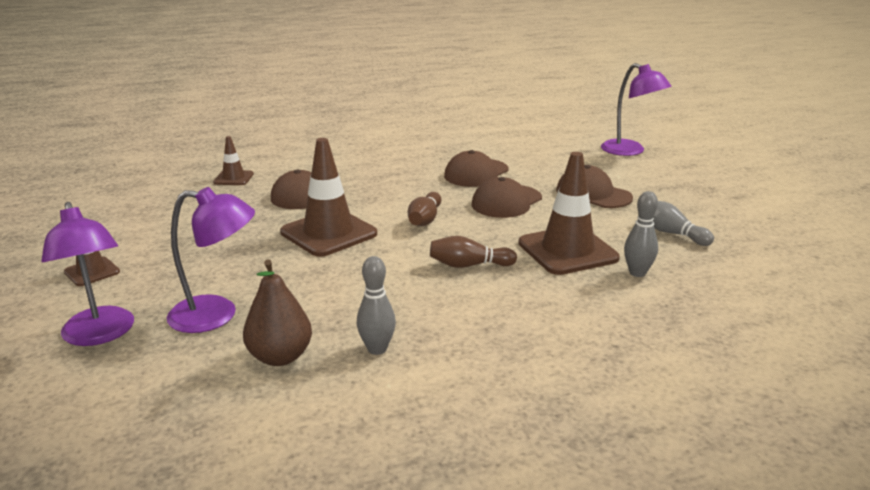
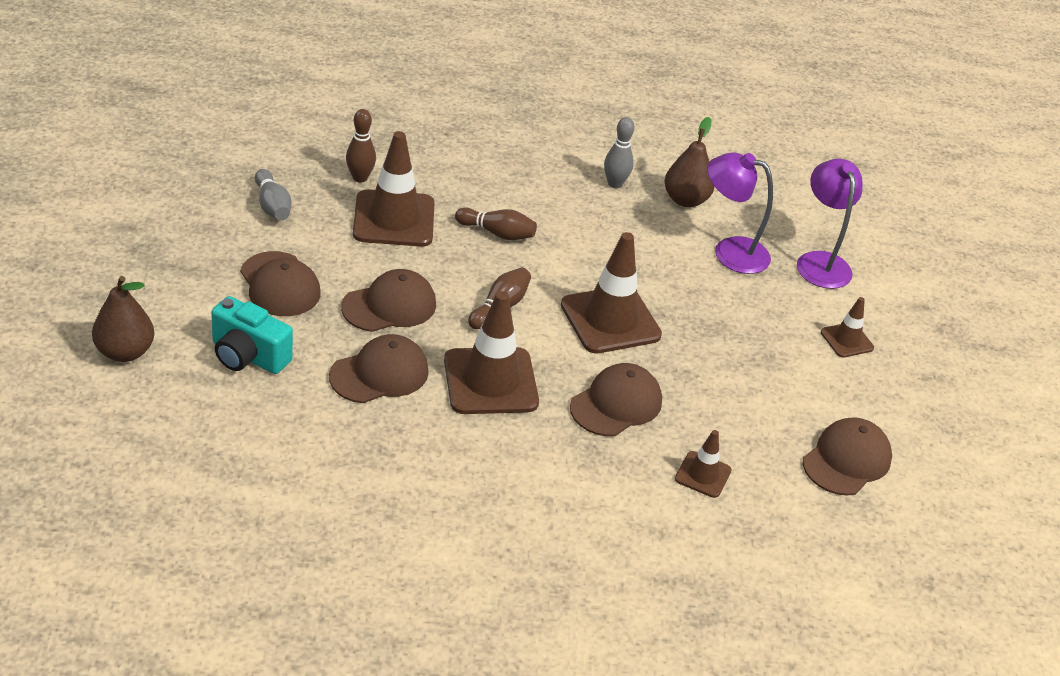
camera: 165 degrees left, 15 degrees up
purple lamp [601,63,672,156] -> brown pear [92,276,154,362]
grey bowling pin [624,191,658,277] -> brown bowling pin [346,109,376,183]
none -> turquoise camera [211,296,293,374]
none -> brown traffic cone [444,291,539,414]
none -> brown cap [803,417,892,496]

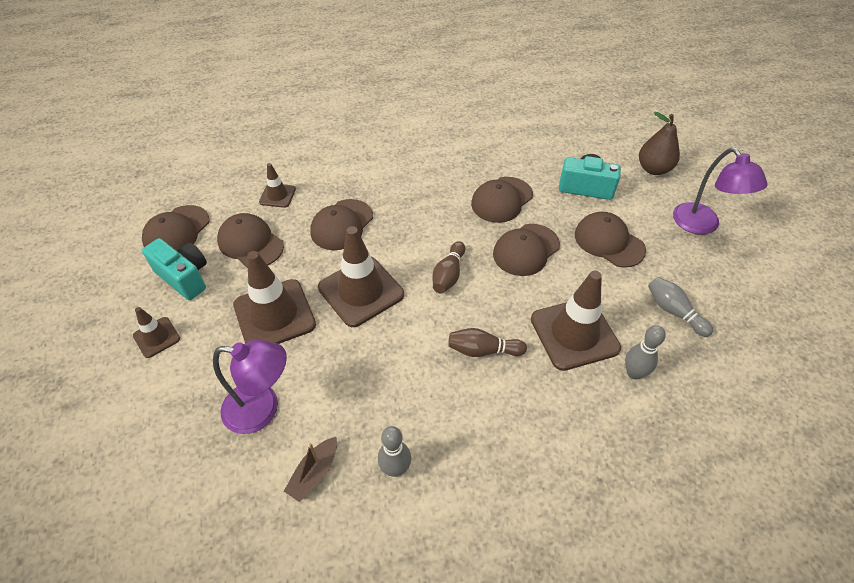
camera: 170 degrees right, 10 degrees up
brown bowling pin [346,109,376,183] -> grey bowling pin [625,325,666,380]
brown traffic cone [444,291,539,414] -> brown traffic cone moved to [233,251,316,344]
brown pear [664,117,714,207] -> brown boat [284,437,337,502]
purple lamp [797,159,863,289] -> purple lamp moved to [673,148,768,235]
none -> turquoise camera [142,238,207,300]
none -> brown cap [217,213,284,268]

